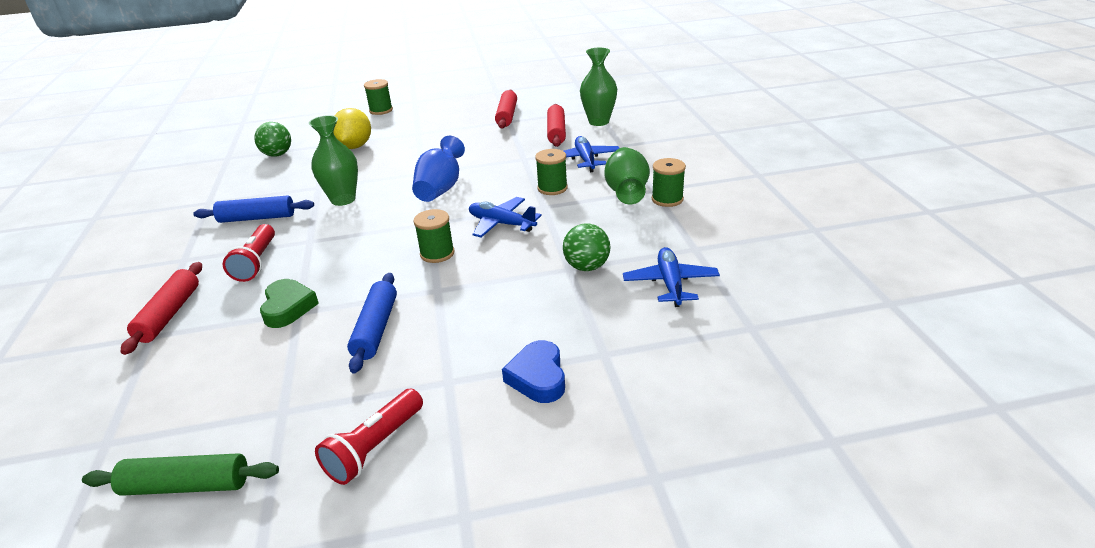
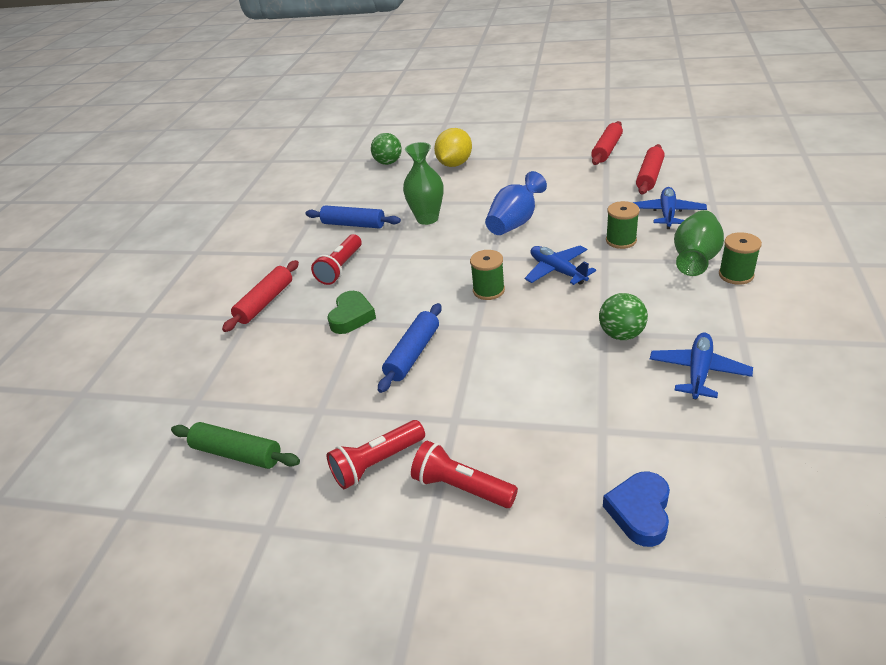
camera: 25 degrees right, 5 degrees up
green spool [364,79,393,115] -> none
blue heart [502,340,565,403] -> blue heart moved to [603,472,670,547]
green vase [580,48,617,126] -> none
none -> red flashlight [411,440,518,508]

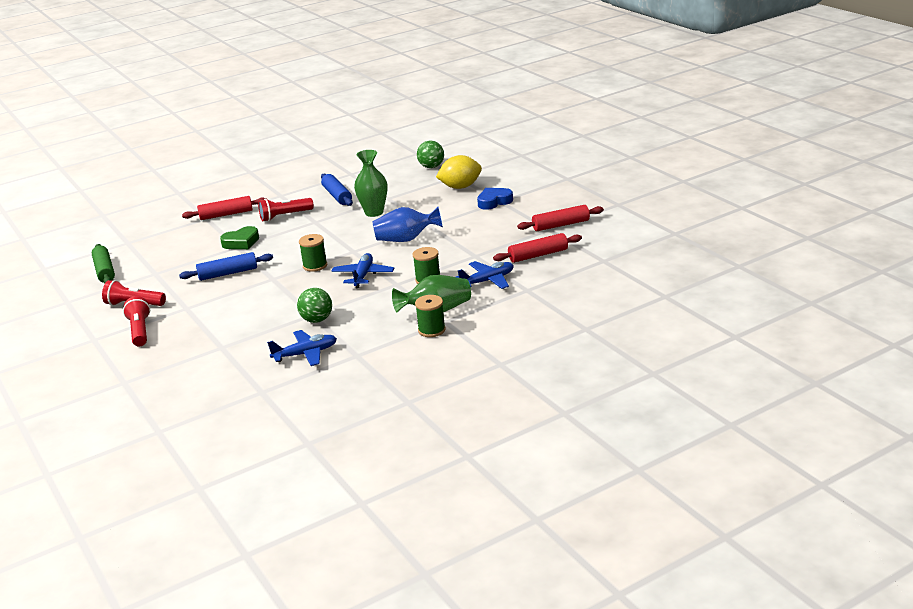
camera: 45 degrees right, 10 degrees down
blue heart [603,472,670,547] -> blue heart moved to [477,188,513,210]

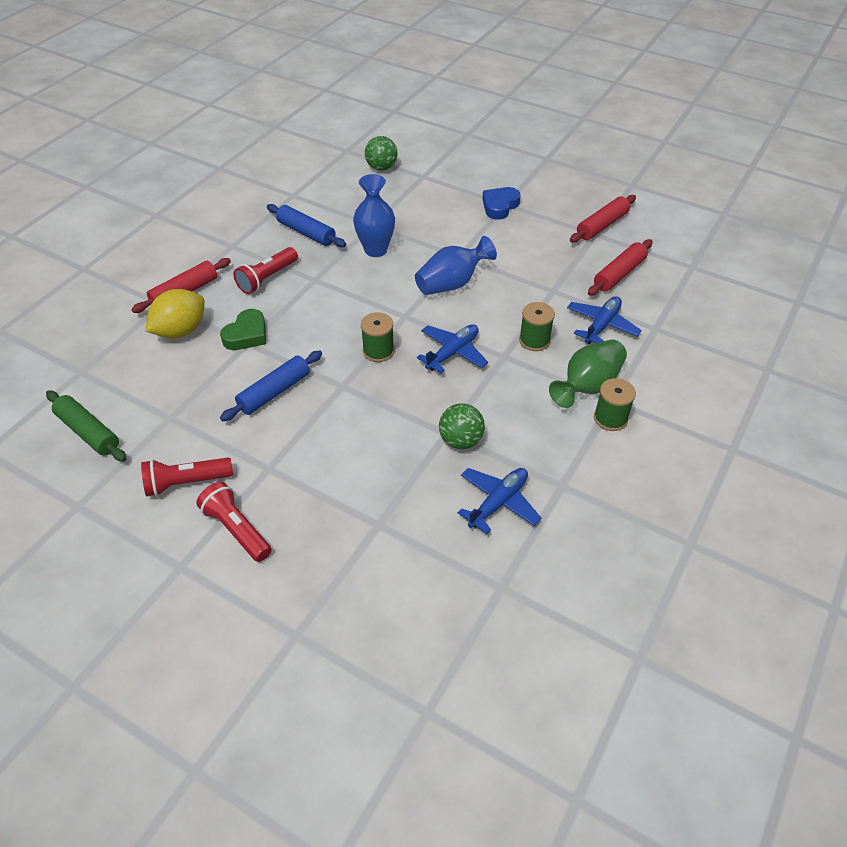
camera: 30 degrees left, 20 degrees up
blue plane [332,253,394,288] -> blue plane turned 60 degrees clockwise [417,324,488,373]
green vase [354,150,388,217] -> blue vase [353,174,395,257]
yellow lemon [436,155,482,189] -> yellow lemon moved to [145,289,205,339]

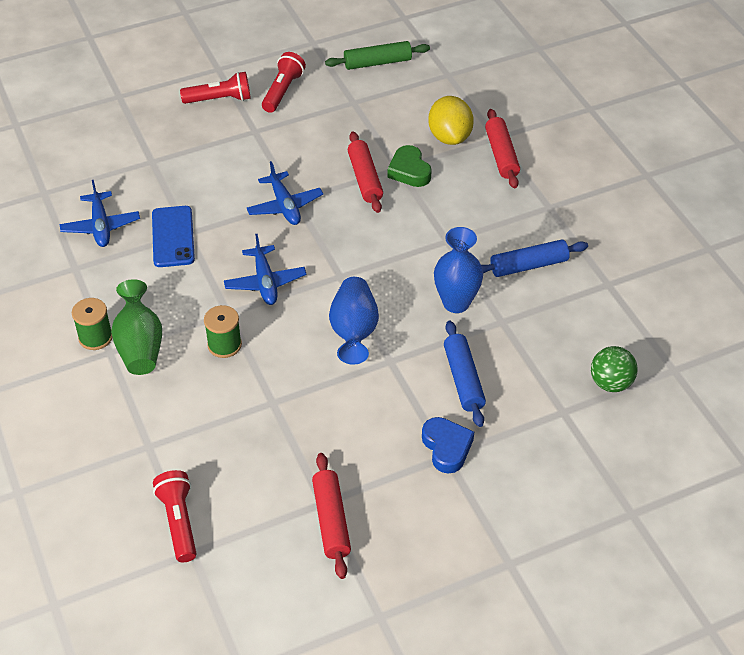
camera: 125 degrees right, 0 degrees up
blue rolling pin [220,351,322,421] -> blue rolling pin moved to [444,321,486,427]
red flashlight [233,247,298,294] -> red flashlight moved to [153,470,196,562]
green spool [361,312,394,362] -> none
green ball [439,403,485,449] -> blue phone [152,206,195,267]
blue plane [567,296,642,344] -> blue plane moved to [247,161,323,225]
red rolling pin [588,239,653,296] -> red rolling pin moved to [348,131,383,213]

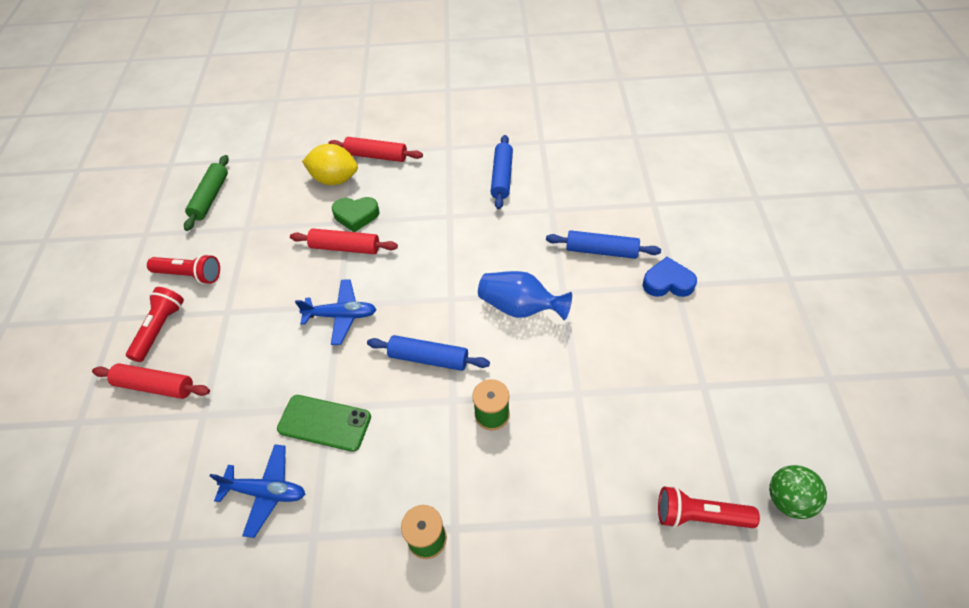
camera: 65 degrees left, 5 degrees up
green vase [111,279,162,375] -> none
blue phone [152,206,195,267] -> green phone [277,395,371,452]
blue plane [224,234,307,305] -> blue rolling pin [367,335,490,371]
red flashlight [262,52,306,113] -> red flashlight turned 150 degrees clockwise [147,254,220,284]
red rolling pin [312,453,351,579] -> red rolling pin moved to [92,363,210,399]
blue vase [434,227,483,313] -> none
green ball [591,346,638,392] -> green ball moved to [769,465,827,519]

